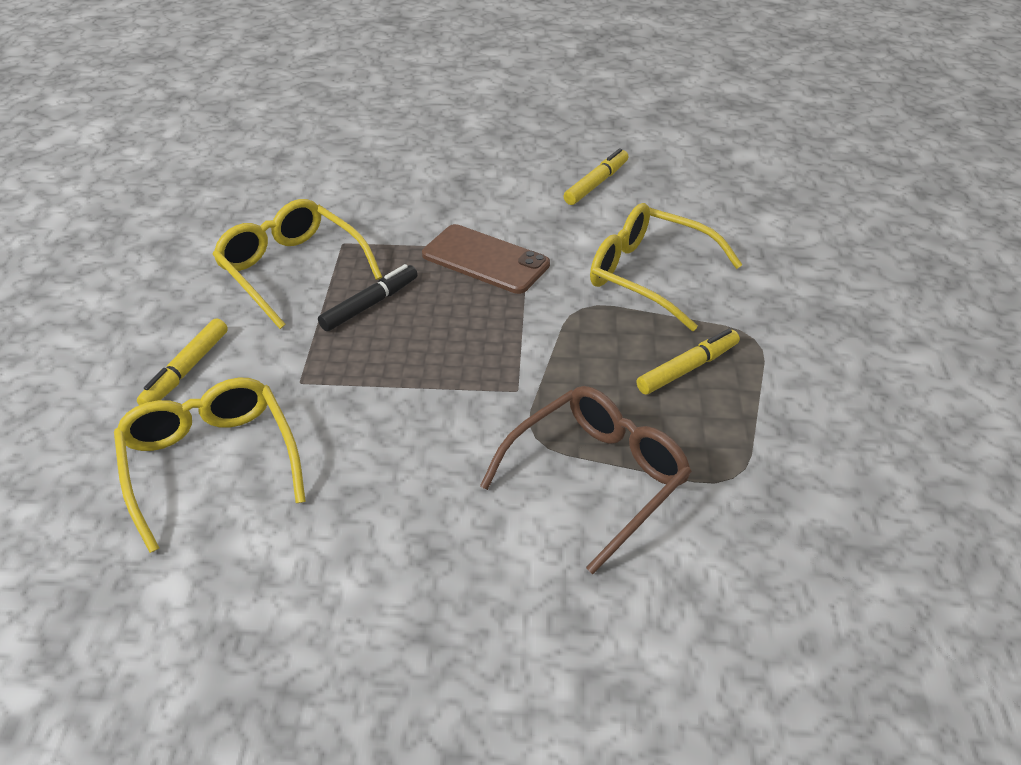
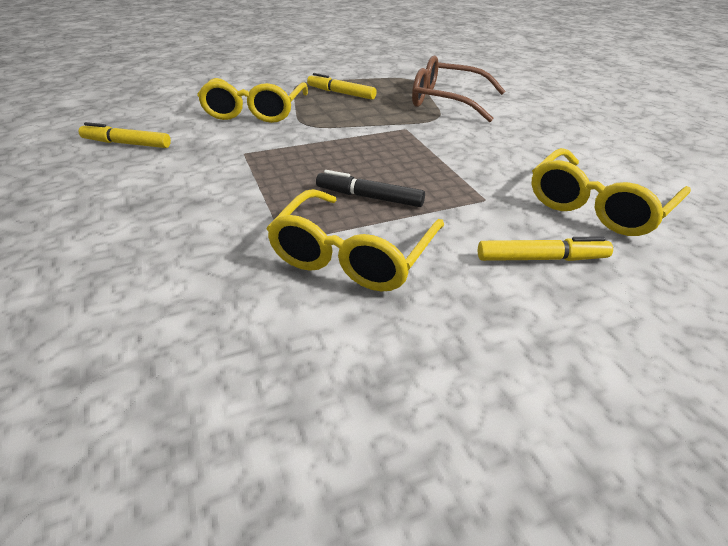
camera: 115 degrees left, 5 degrees down
brown phone [422,224,550,294] -> none

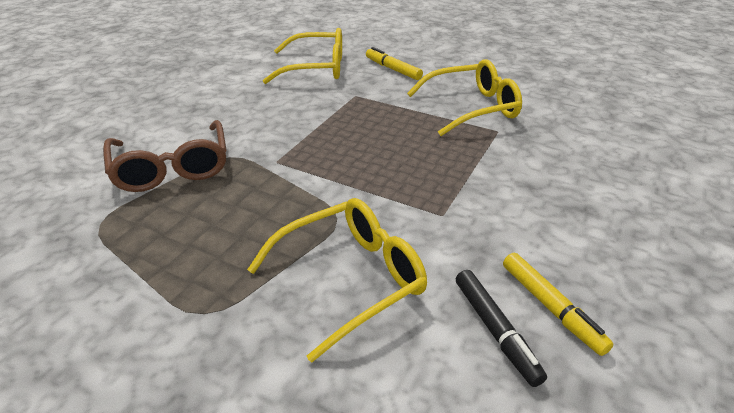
camera: 130 degrees left, 0 degrees up
yellow marker [307,73,377,100] -> none
black marker [316,170,425,207] -> black marker moved to [456,270,547,387]

